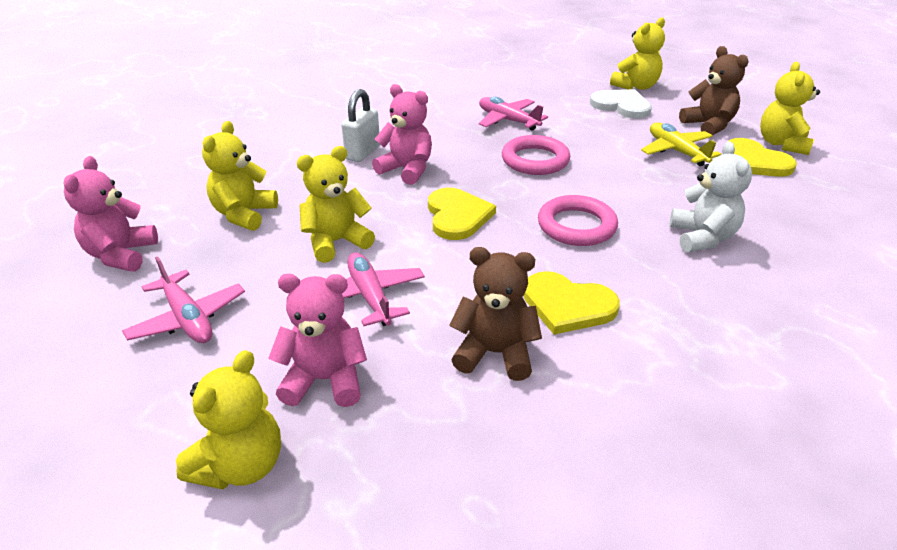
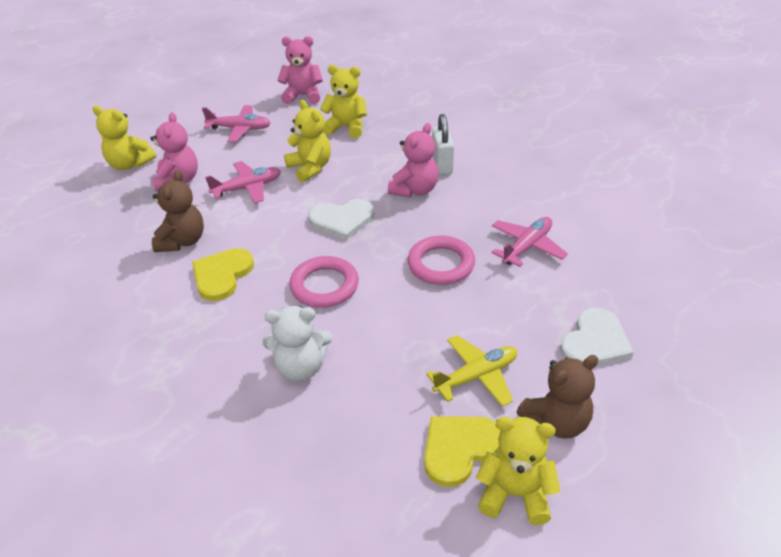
camera: 90 degrees right, 5 degrees up
pink plane [122,257,245,343] -> pink plane turned 135 degrees counterclockwise [202,105,271,142]
white padlock [341,89,380,162] -> white padlock turned 60 degrees clockwise [432,114,454,175]
yellow heart [428,188,496,240] -> white heart [308,199,374,240]
yellow teddy bear [610,17,665,90] -> none

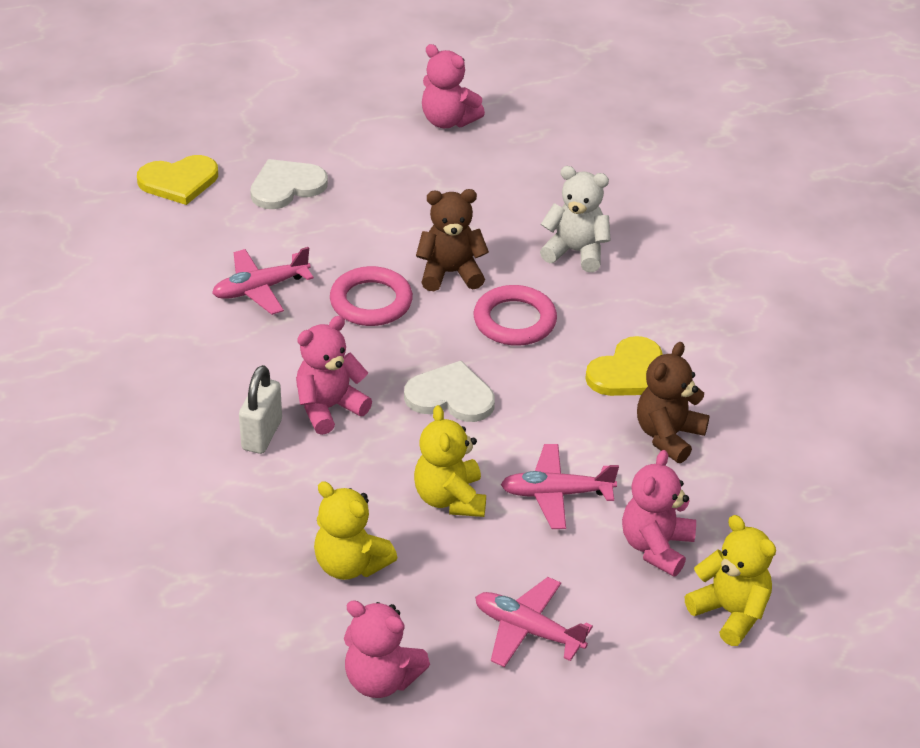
camera: 160 degrees left, 0 degrees up
yellow heart [424,416,501,487] -> yellow heart moved to [137,155,218,205]
yellow plane [426,335,517,407] -> none
yellow teddy bear [476,417,560,525] -> pink teddy bear [422,44,485,128]
brown teddy bear [517,355,599,439] -> brown teddy bear moved to [416,189,489,291]

